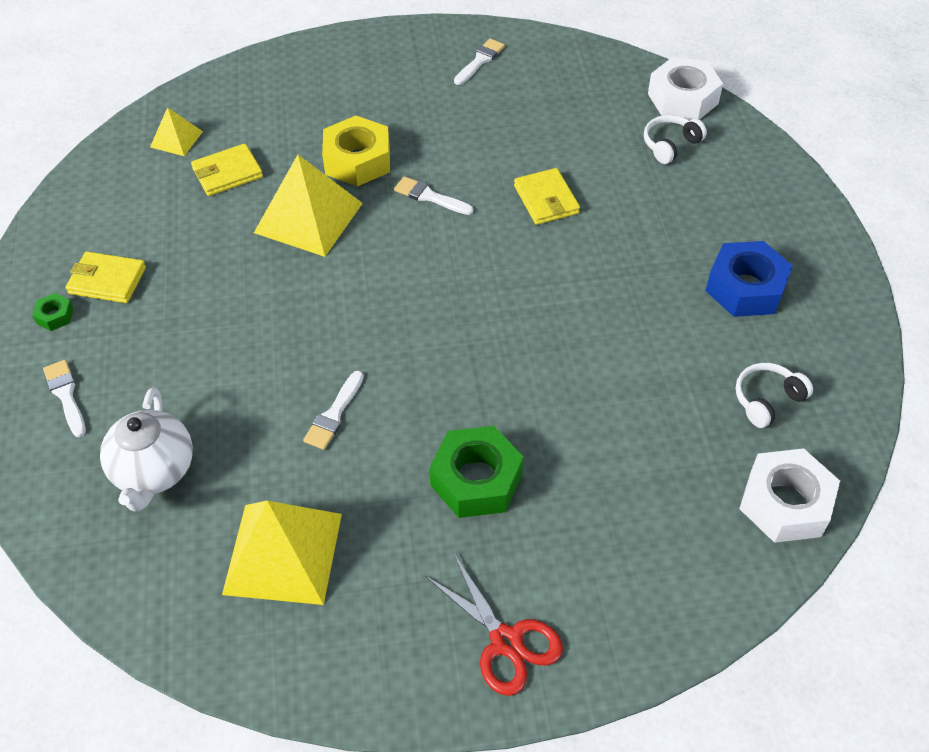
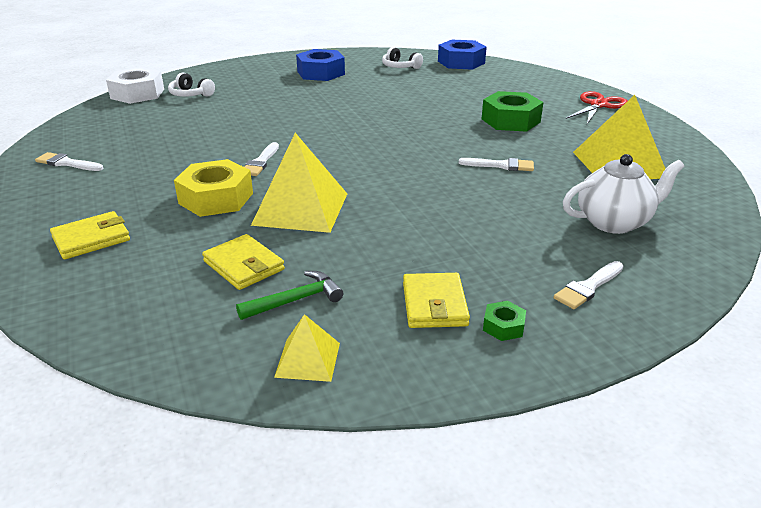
camera: 105 degrees left, 20 degrees down
yellow pyramid [150,107,203,156] -> yellow pyramid moved to [274,314,340,382]
yellow wallet [514,168,580,225] -> yellow wallet moved to [50,211,130,259]
white nut [739,448,840,543] -> blue nut [438,40,487,70]
none -> green hammer [236,271,343,320]

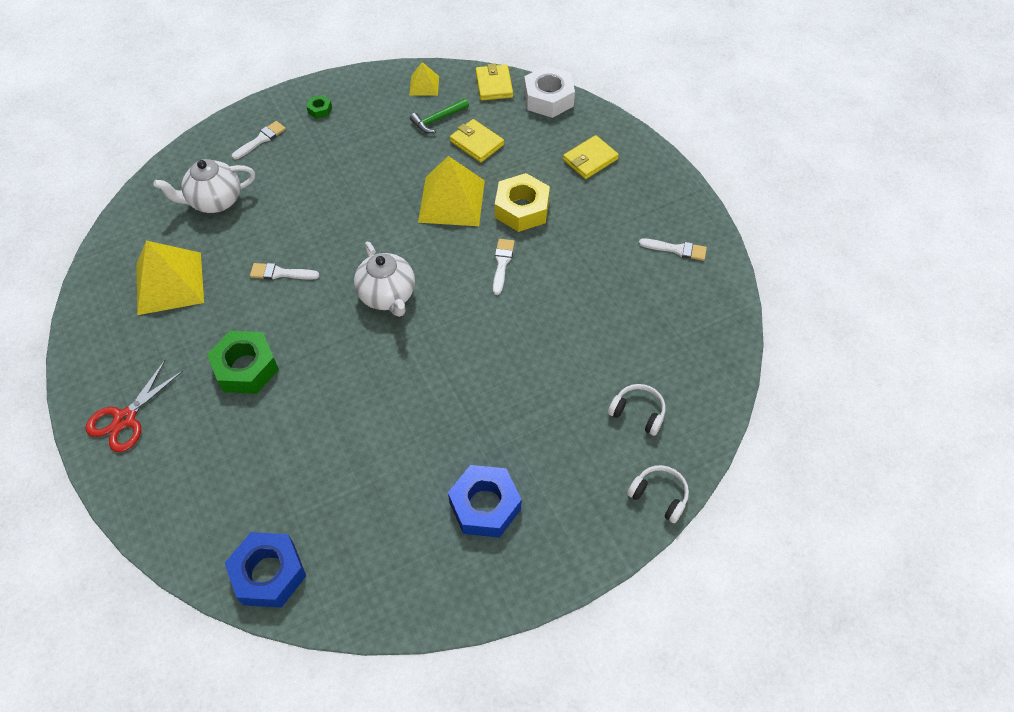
camera: 175 degrees right, 25 degrees up
white nut [106,67,164,104] -> white nut moved to [524,66,575,118]
white headphones [382,47,423,69] -> white headphones moved to [627,465,689,523]
yellow wallet [403,273,470,328] -> yellow wallet moved to [476,63,513,100]
none -> white teapot [354,241,415,317]

